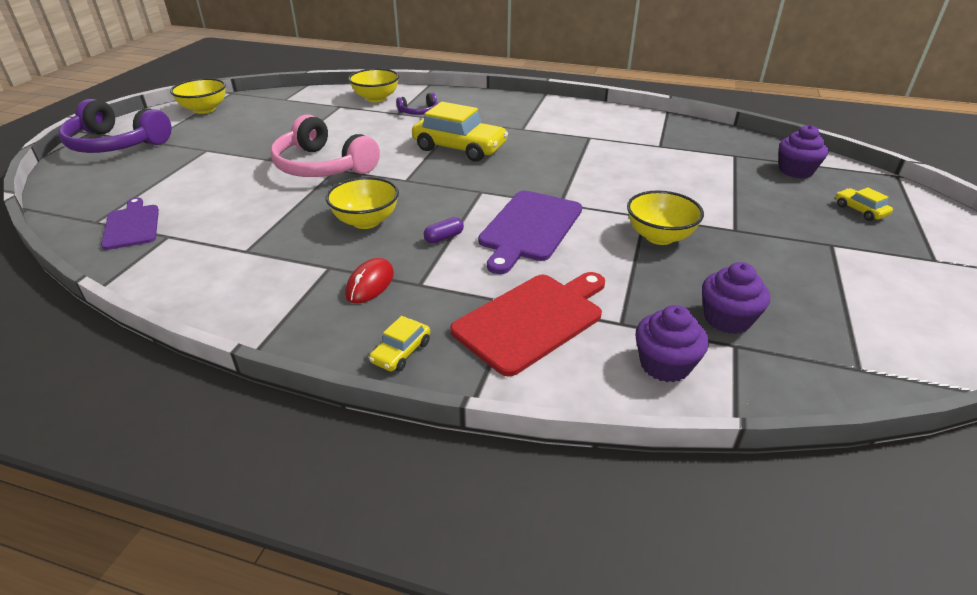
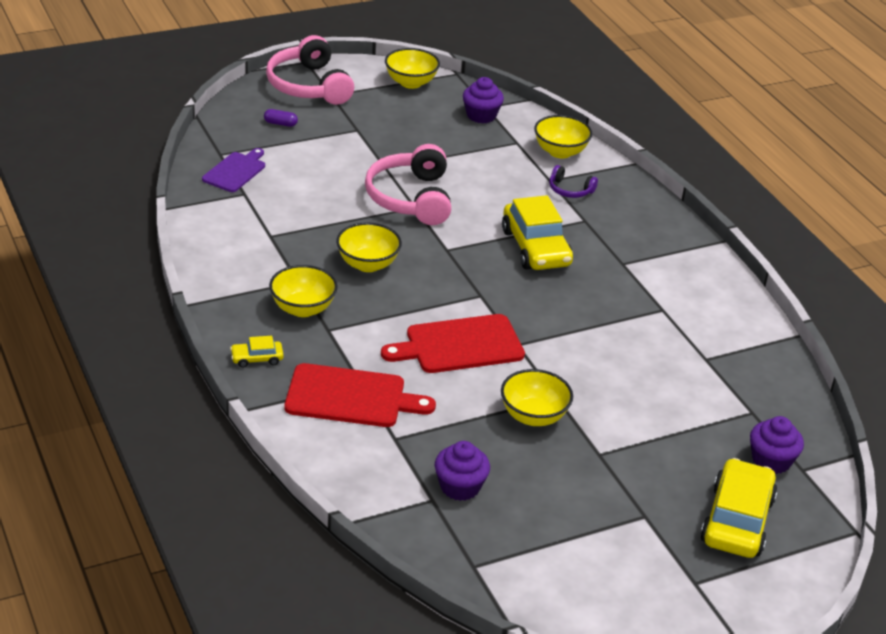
camera: 45 degrees right, 0 degrees up
purple headphones [58,99,171,153] -> pink headphones [266,35,354,105]
red mouse [345,258,394,304] -> yellow bowl [269,265,338,317]
purple capsule [424,217,464,244] -> purple capsule moved to [264,109,298,127]
purple cutting board [478,191,582,274] -> red cutting board [381,314,525,373]
purple cupcake [636,305,709,382] -> purple cupcake moved to [463,77,504,123]
yellow car [836,187,893,221] -> yellow car [700,458,777,558], size x2.15

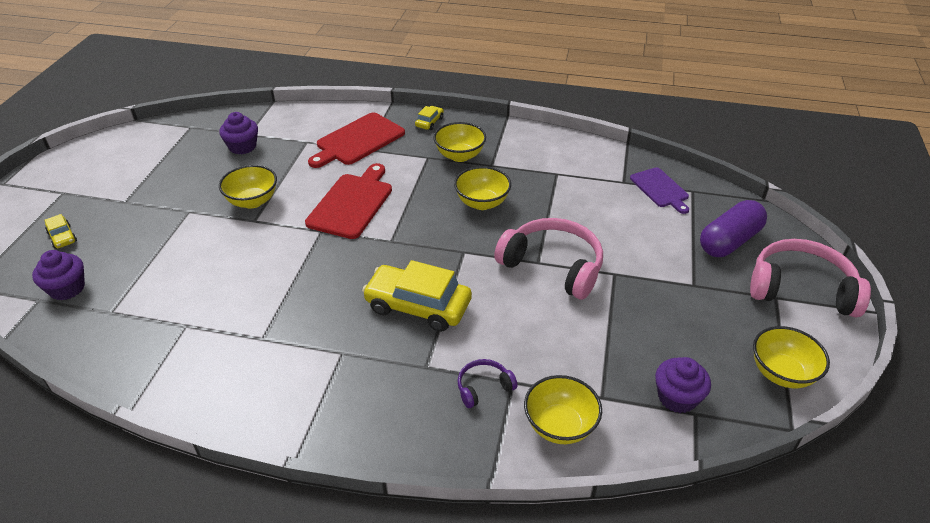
camera: 130 degrees right, 5 degrees up
purple capsule [264,109,298,127] -> purple capsule [700,200,767,257], size x2.39
yellow car [700,458,777,558] -> yellow car [44,214,77,249], size x0.46

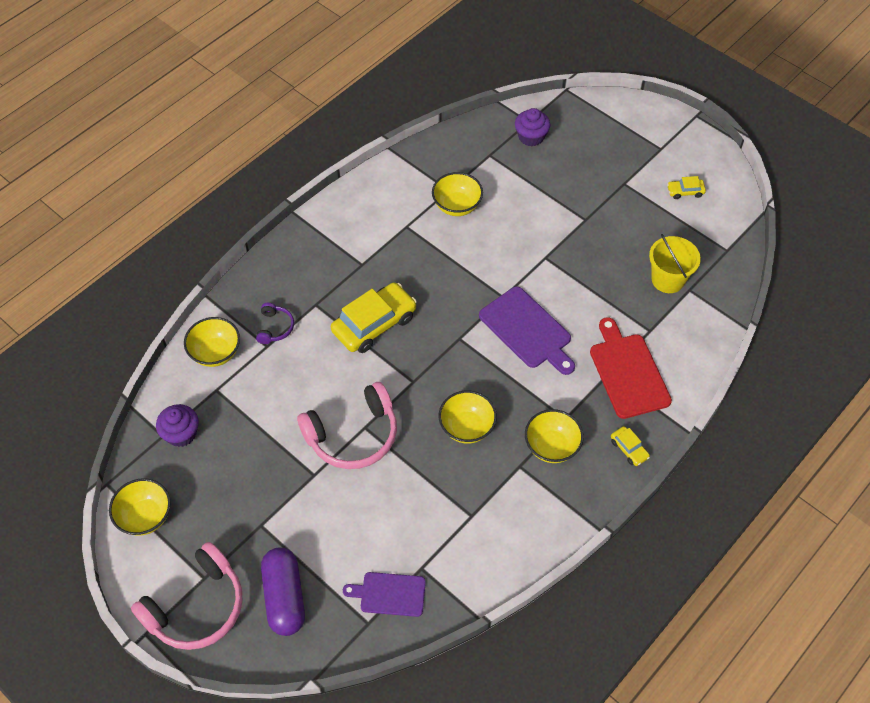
camera: 120 degrees right, 15 degrees up
yellow car [44,214,77,249] -> yellow car moved to [667,176,706,199]
purple cupcake [219,112,258,154] -> yellow bucket [649,234,701,293]
yellow bowl [219,165,277,209] -> yellow bowl moved to [432,172,483,216]
red cutting board [305,163,392,239] -> purple cutting board [479,287,575,375]

